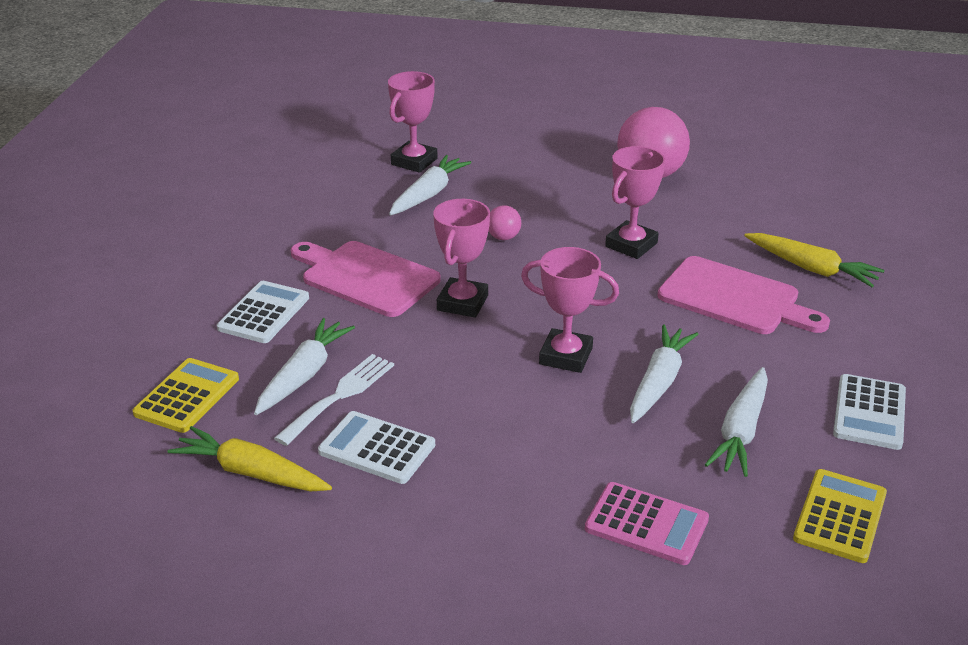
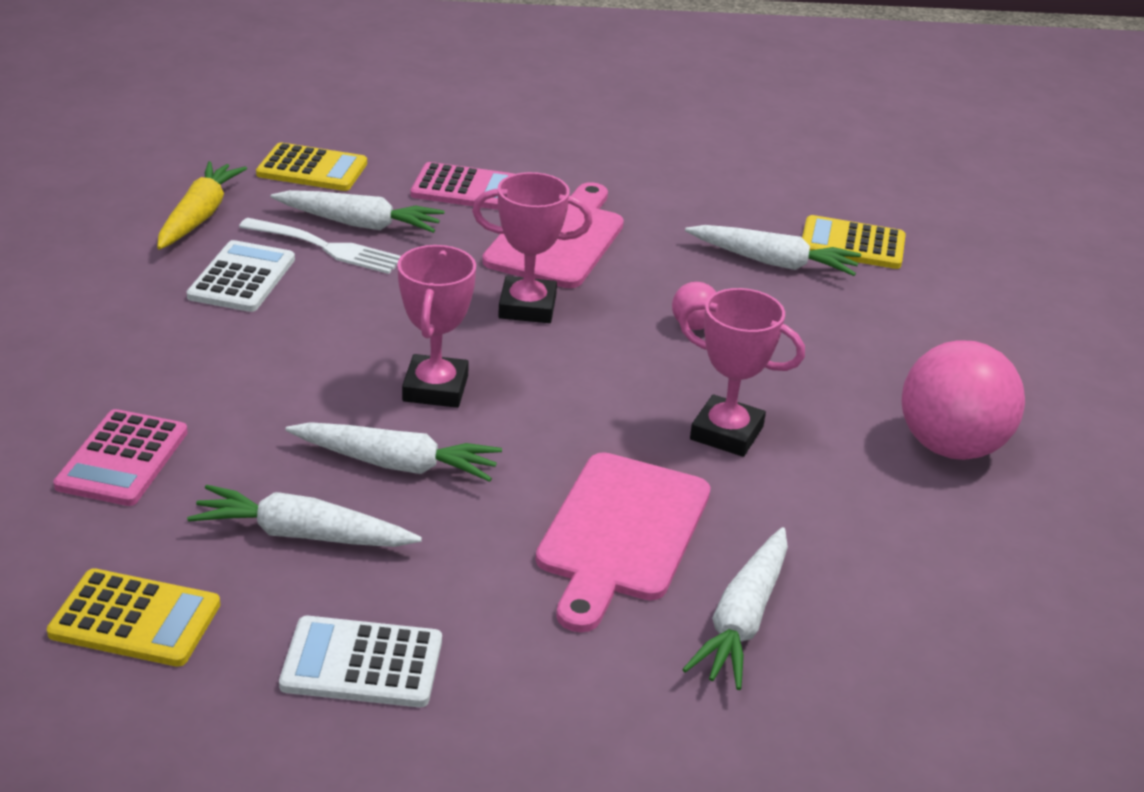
camera: 75 degrees right, 0 degrees up
white calculator [217,281,309,343] -> pink calculator [411,162,514,210]
pink trophy [388,71,438,173] -> yellow calculator [802,215,906,269]
yellow carrot [744,233,884,287] -> white carrot [682,527,788,690]

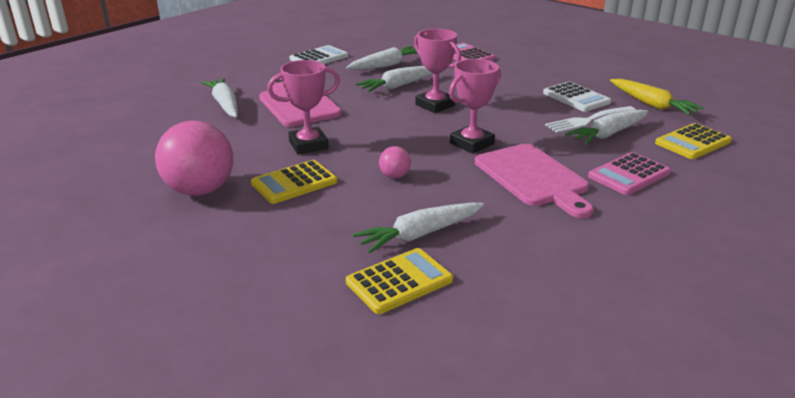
camera: 135 degrees right, 5 degrees down
yellow calculator [47,568,220,667] -> yellow calculator moved to [251,160,337,204]

